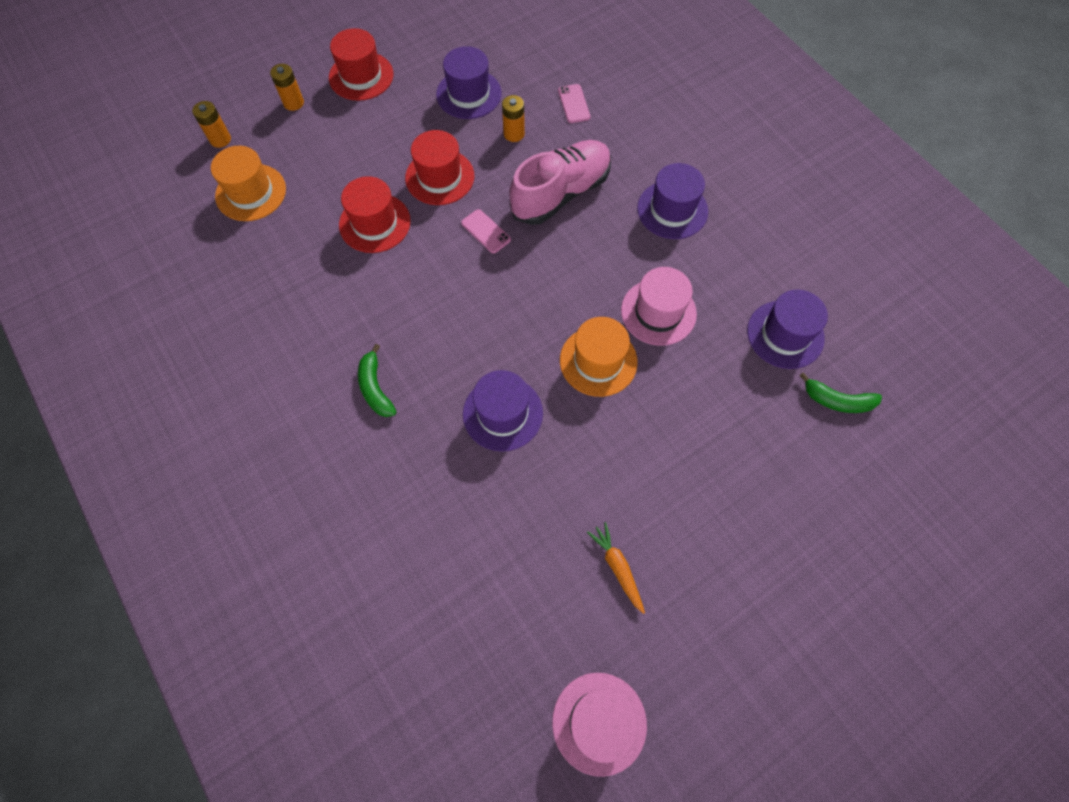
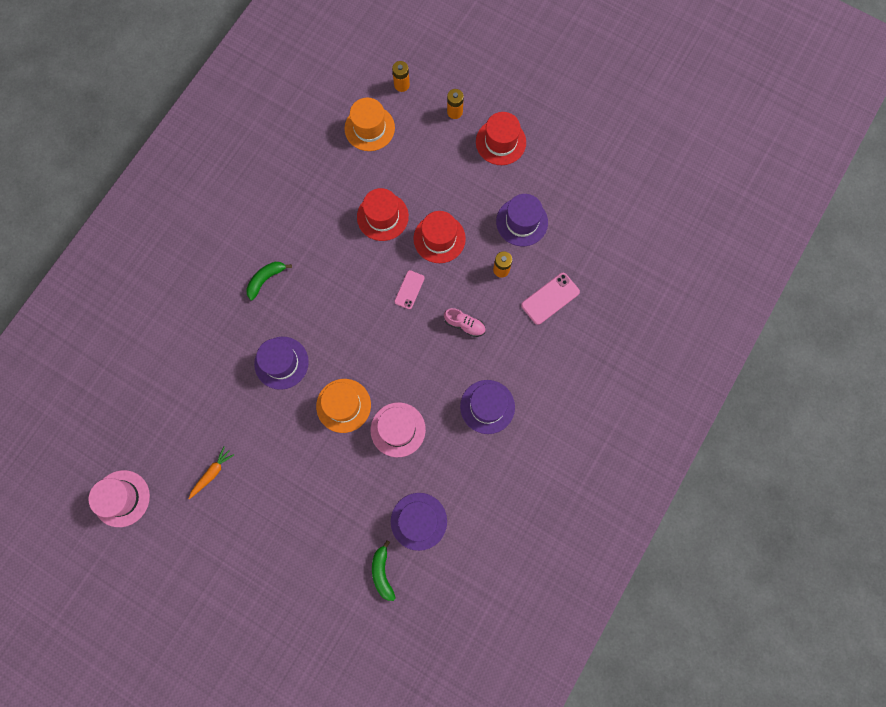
camera: 65 degrees right, 10 degrees up
pink shoe [509,140,611,225] -> pink shoe [444,308,486,337], size x0.48
pink phone [558,84,591,123] -> pink phone [521,273,580,325], size x1.50

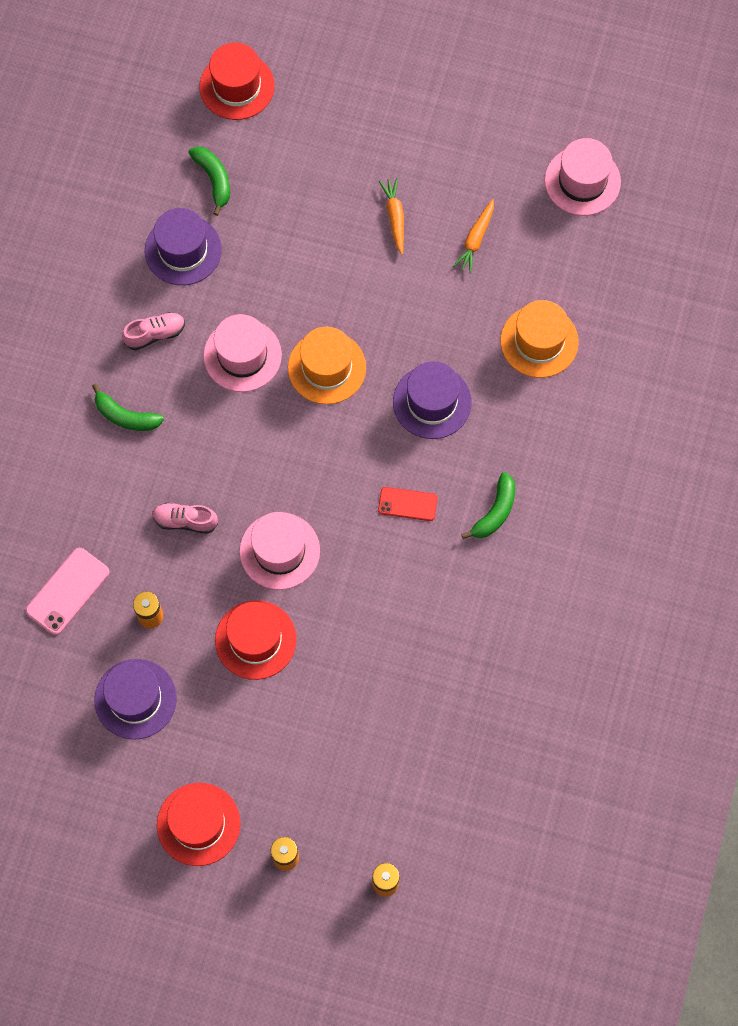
camera: 165 degrees right, 5 degrees down
orange hat [344,98,395,151] -> orange hat moved to [500,300,578,378]
red hat [357,188,409,241] -> red hat moved to [200,42,275,120]
pink phone [394,270,425,309] -> pink hat [239,512,320,590]
purple hat [460,380,515,434] -> green banana [92,384,164,431]
none -> pink shoe [122,312,185,350]
none -> red phone [378,487,438,521]
none -> orange carrot [379,178,404,255]

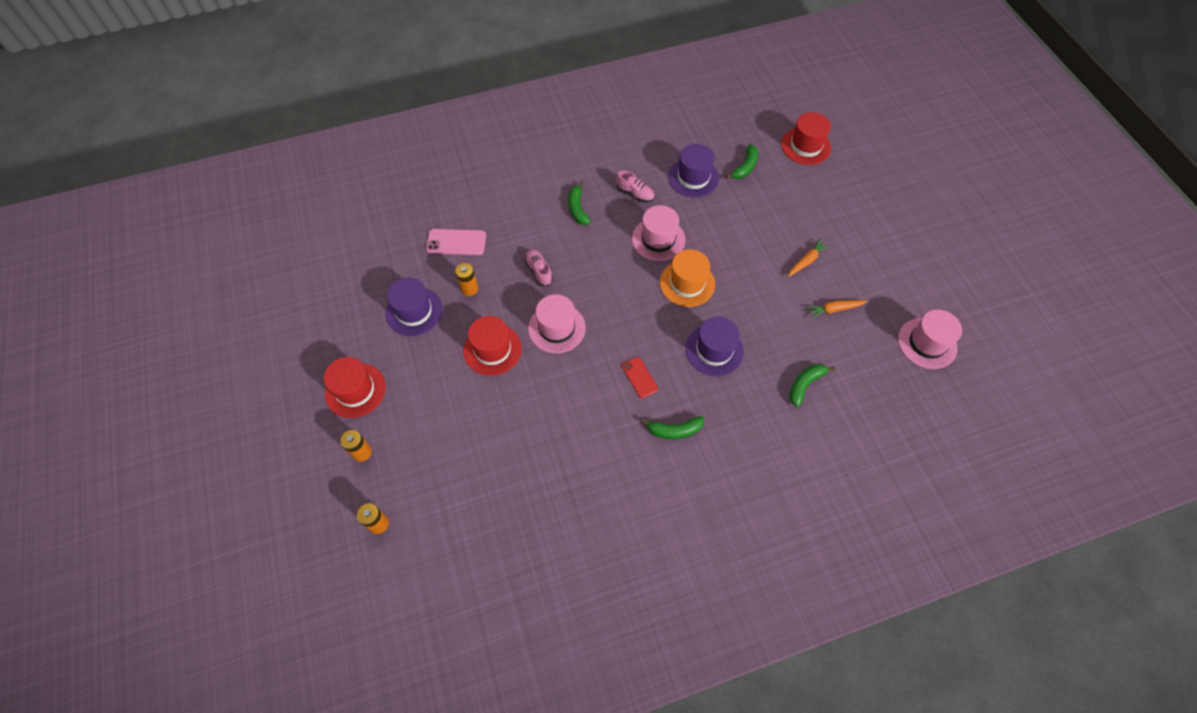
camera: 55 degrees right, 10 degrees down
orange hat [500,300,578,378] -> green banana [789,364,835,407]

